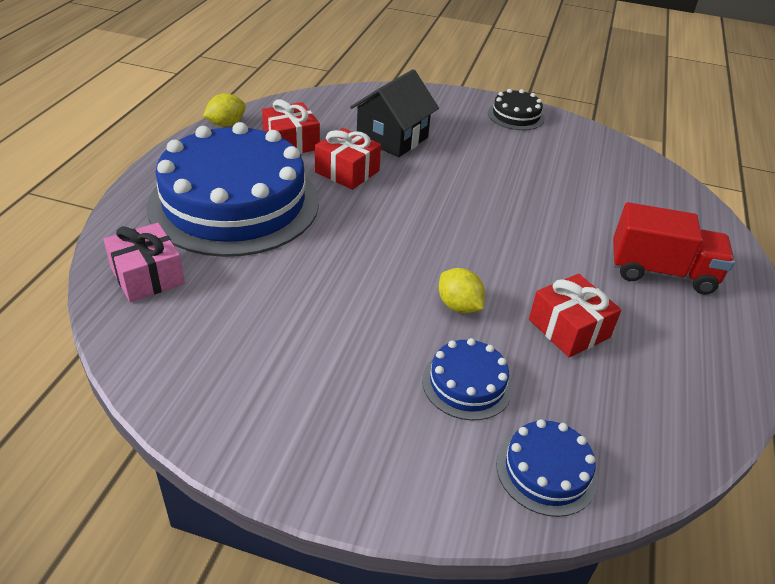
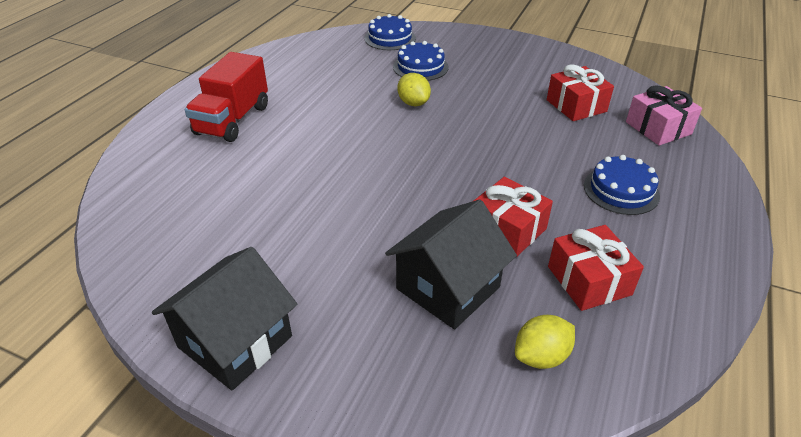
camera: 170 degrees left, 0 degrees up
blue cake [147,122,319,257] -> blue cake [584,155,660,215], size x0.42
yellow lemon [203,94,246,127] -> yellow lemon moved to [515,315,575,369]
black cake [488,89,545,130] -> black house [152,247,297,390]
red gift [529,274,621,357] -> red gift moved to [547,64,614,121]
red truck [612,202,735,295] -> red truck turned 90 degrees counterclockwise [185,52,268,142]

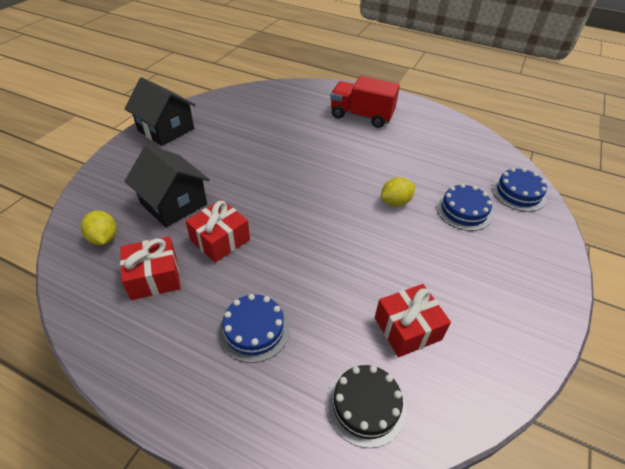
camera: 90 degrees right, 5 degrees up
pink gift [626,86,702,146] -> black cake [326,365,406,448]

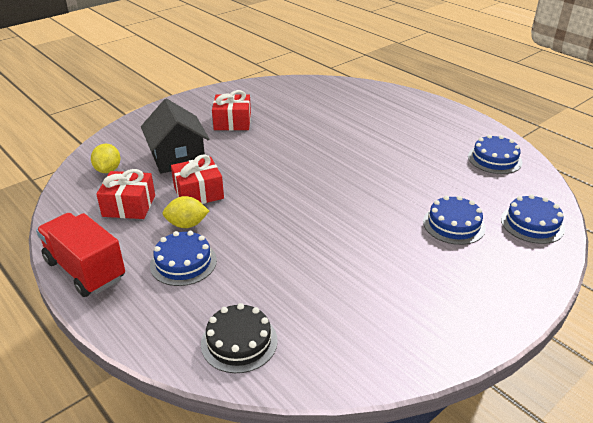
camera: 25 degrees right, 10 degrees down
black house [124,77,196,146] -> none
red truck [330,76,400,128] -> red truck moved to [36,213,125,297]
red gift [375,284,451,357] -> red gift moved to [212,90,251,131]
yellow lemon [381,177,415,206] -> yellow lemon moved to [162,196,209,228]
none -> blue cake [468,135,522,174]

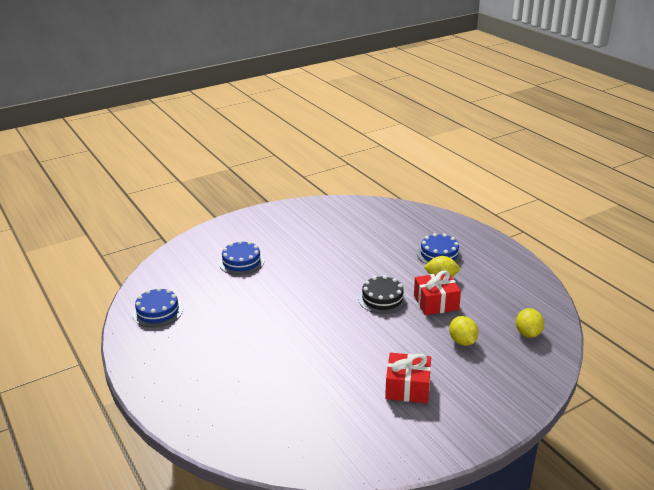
camera: 170 degrees left, 5 degrees down
red truck [36,213,125,297] -> none
red gift [96,169,155,219] -> none
black house [141,98,209,173] -> yellow lemon [449,316,478,346]
black cake [201,303,278,373] -> black cake moved to [358,275,407,314]
blue cake [501,194,565,244] -> none

